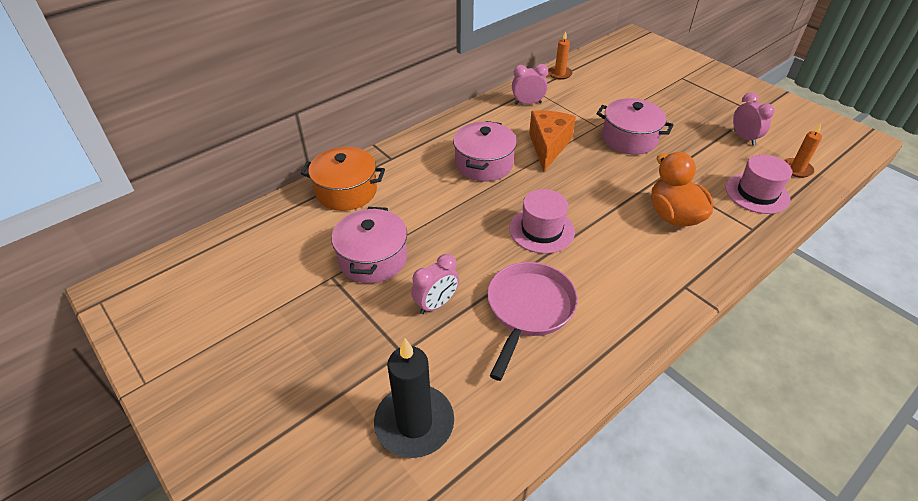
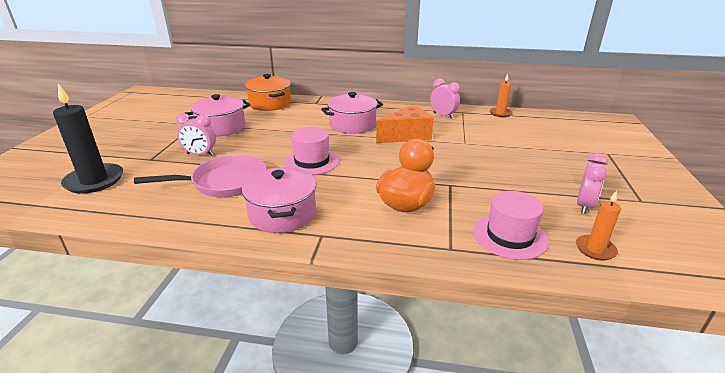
camera: 50 degrees right, 15 degrees down
pink pot [596,98,674,154] -> pink pot moved to [242,167,316,233]

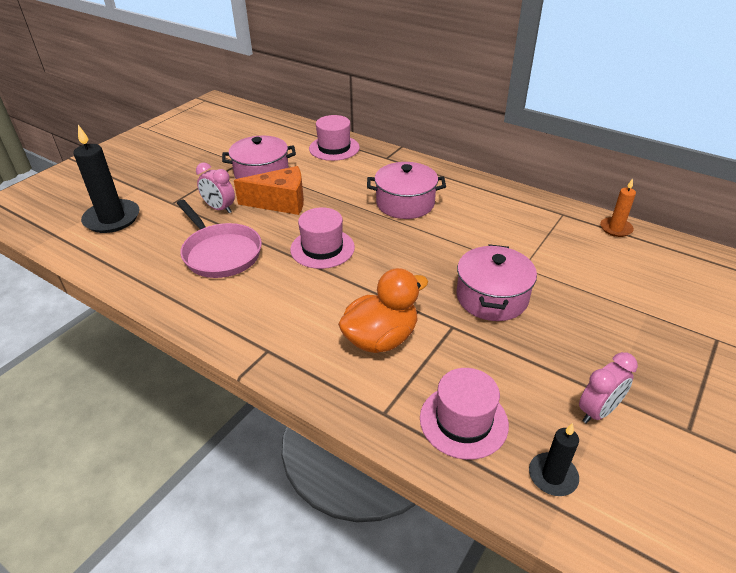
camera: 25 degrees right, 10 degrees up
pink pan [134,155,266,197] -> pink pan turned 45 degrees clockwise [176,199,262,278]
pink pot [242,167,316,233] -> pink pot moved to [457,244,537,321]
orange pot [245,74,291,111] -> pink hat [309,115,360,161]
orange cheese [376,105,434,143] -> orange cheese moved to [234,166,304,215]
pink clock [431,79,460,119] -> none
orange candle [576,190,621,261] -> black candle [529,423,579,496]

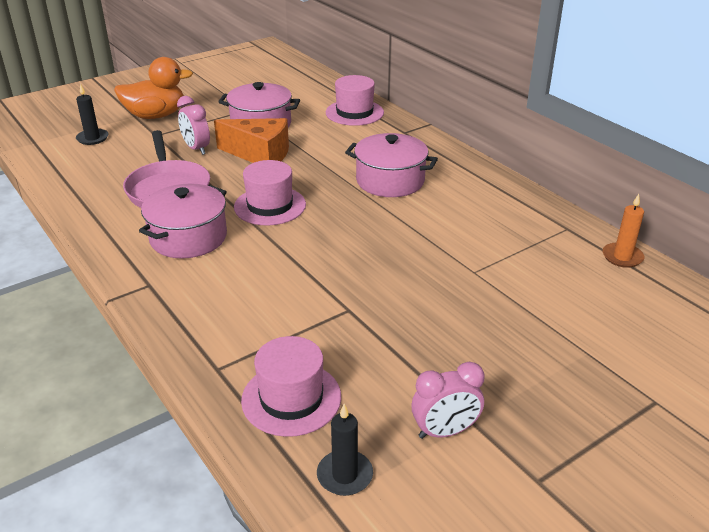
camera: 20 degrees right, 5 degrees down
black candle [73,125,140,233] -> black candle [76,84,108,145], size x0.55
orange duck [338,268,428,353] -> orange duck moved to [114,57,193,119]
pink pot [457,244,537,321] -> pink pot moved to [139,184,227,259]

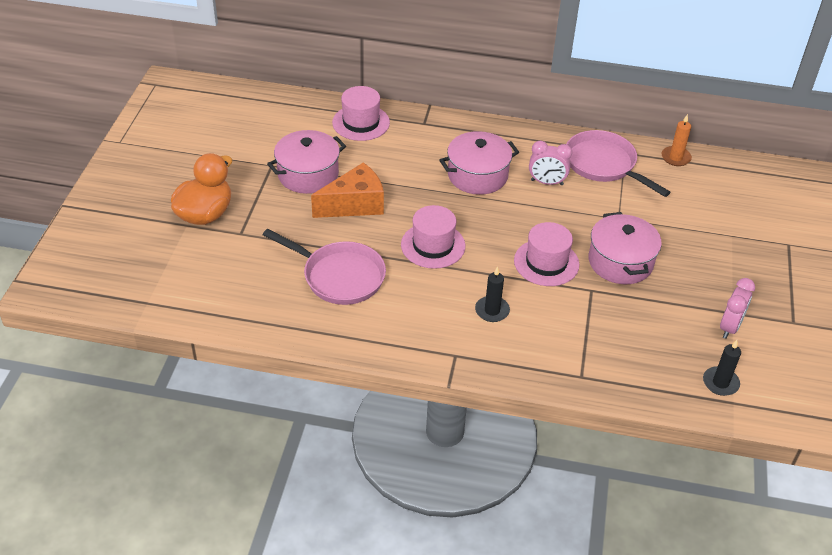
camera: 45 degrees left, 10 degrees up
black candle [76,84,108,145] -> black candle moved to [475,266,510,322]
pink pot [139,184,227,259] -> pink pot moved to [589,212,662,284]
pink clock [177,96,210,155] -> pink clock moved to [529,141,572,185]
pink hat [241,336,341,437] -> pink hat moved to [514,222,580,286]
none -> pink pan [567,130,671,197]

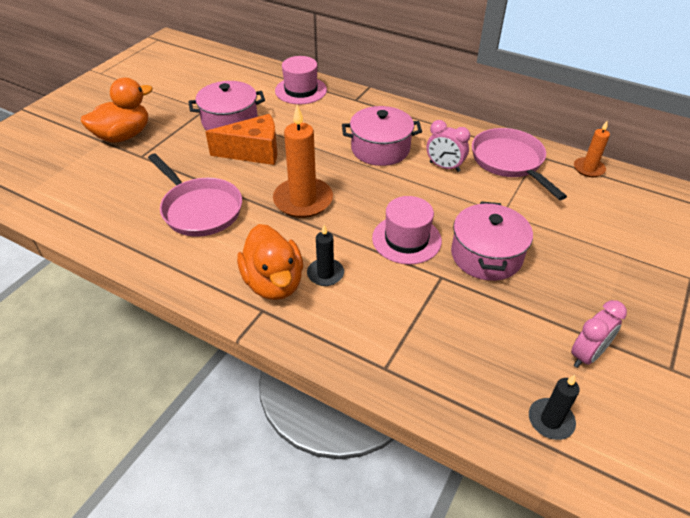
camera: 20 degrees right, 0 degrees up
pink hat [401,205,465,269] -> orange candle [273,105,333,218]
none -> orange duck [237,224,303,300]

